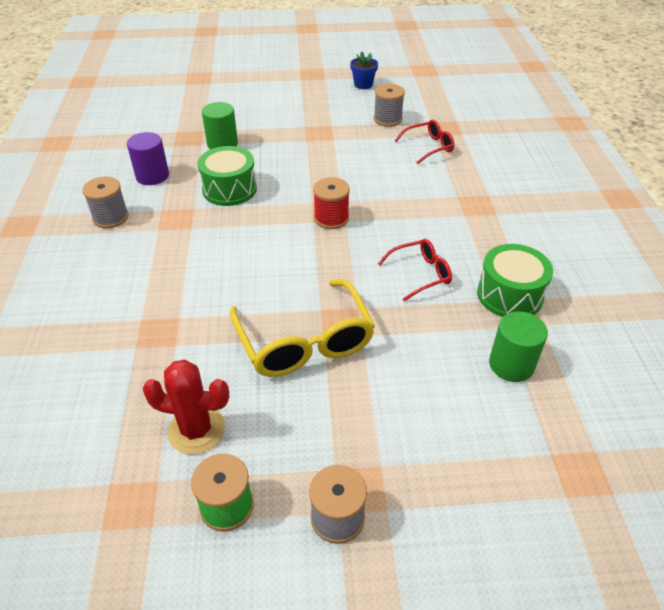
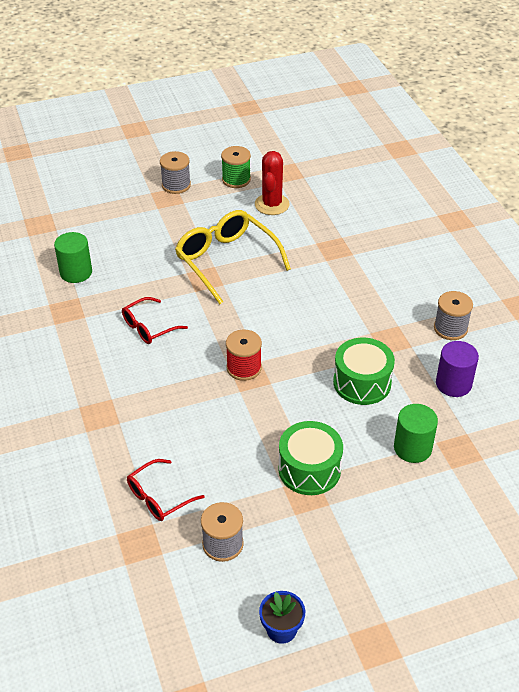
camera: 165 degrees right, 0 degrees up
red cactus [143,360,229,455] -> red cactus turned 75 degrees counterclockwise [255,151,290,215]
green drum [477,244,553,317] -> green drum moved to [278,421,343,495]

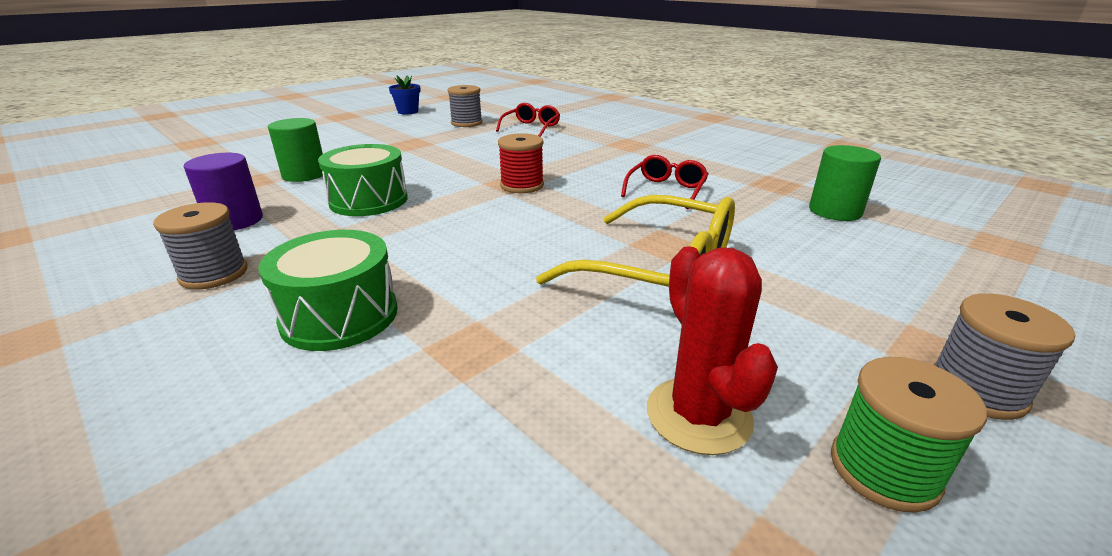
camera: 155 degrees right, 15 degrees down
green drum [278,421,343,495] -> green drum moved to [258,230,398,351]

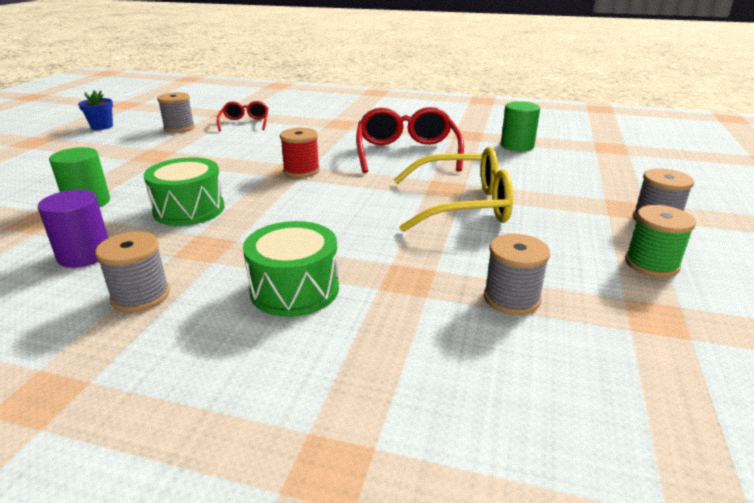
camera: 30 degrees left, 0 degrees up
red glasses [621,155,709,209] -> red glasses [356,107,464,173], size x1.80
red cactus [647,246,778,455] -> none
none -> grey spool [484,234,550,315]

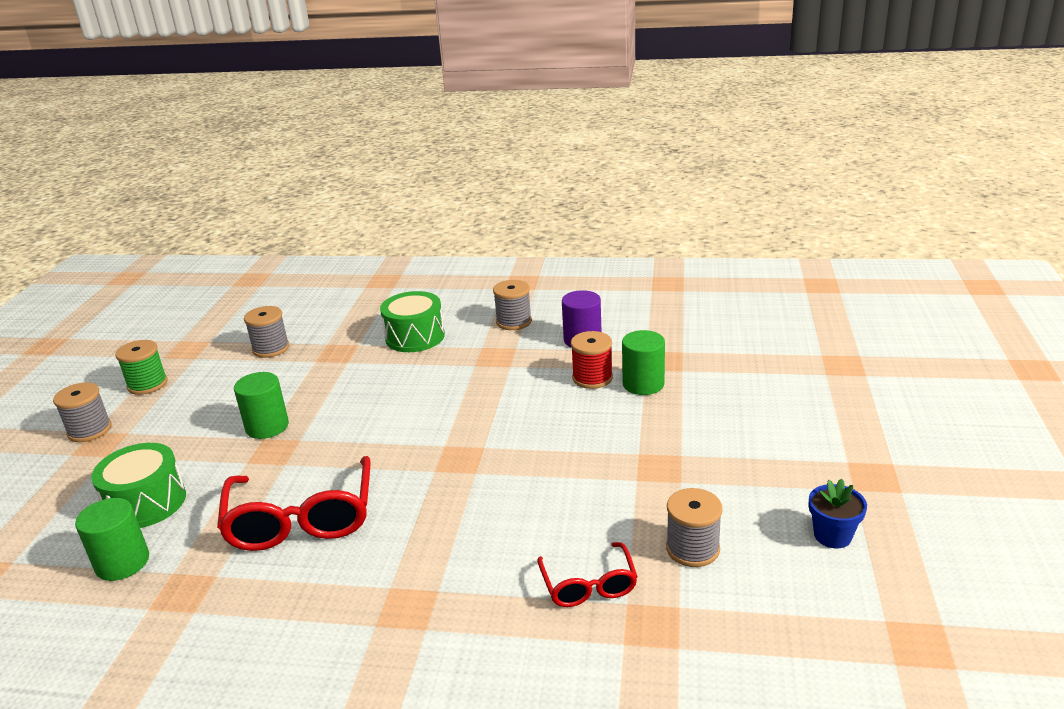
camera: 175 degrees right, 0 degrees up
green drum [144,157,225,226] -> green drum moved to [91,443,186,528]
red spool [280,128,320,178] -> red spool moved to [571,331,613,389]
yellow glasses [394,147,513,232] -> green cylinder [234,372,289,439]

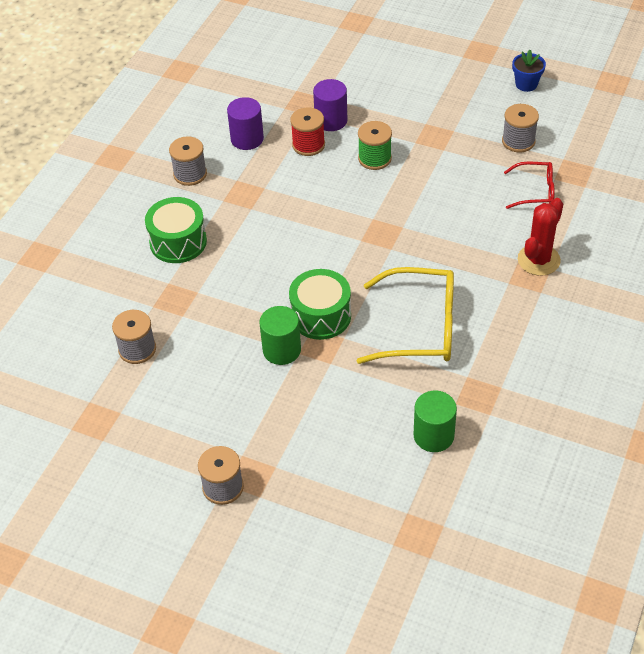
camera: 75 degrees left, 20 degrees up
green drum [91,443,186,528] -> green drum moved to [289,269,351,340]
green spool [115,340,168,395] -> green spool moved to [358,121,392,170]
red glasses [217,456,371,551] -> yellow glasses [357,267,454,364]
green cylinder [622,330,665,395] -> purple cylinder [313,79,347,131]
none -> red cactus [518,198,563,276]

